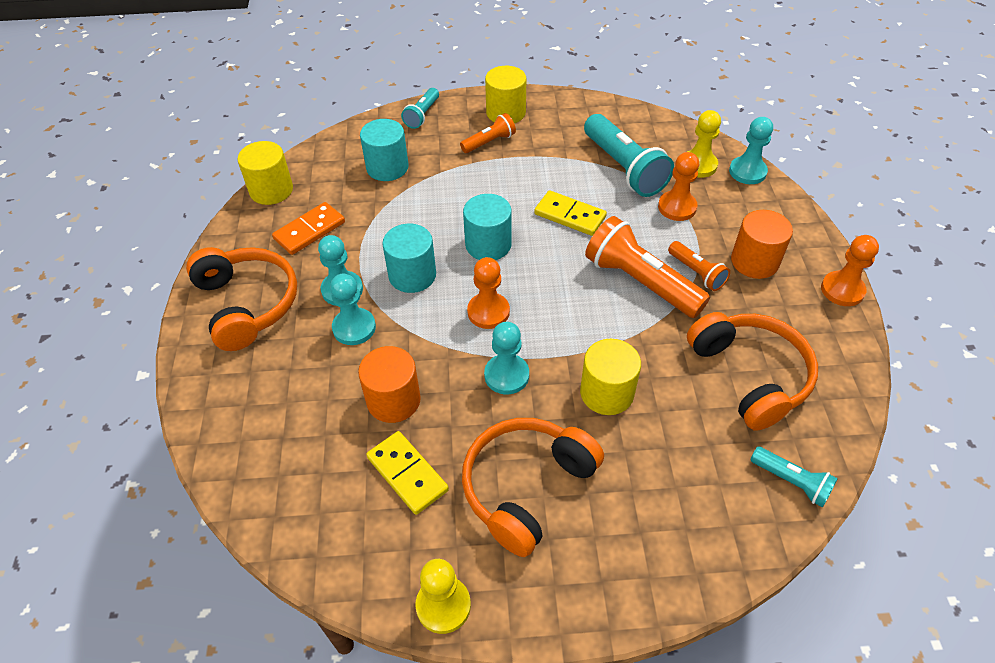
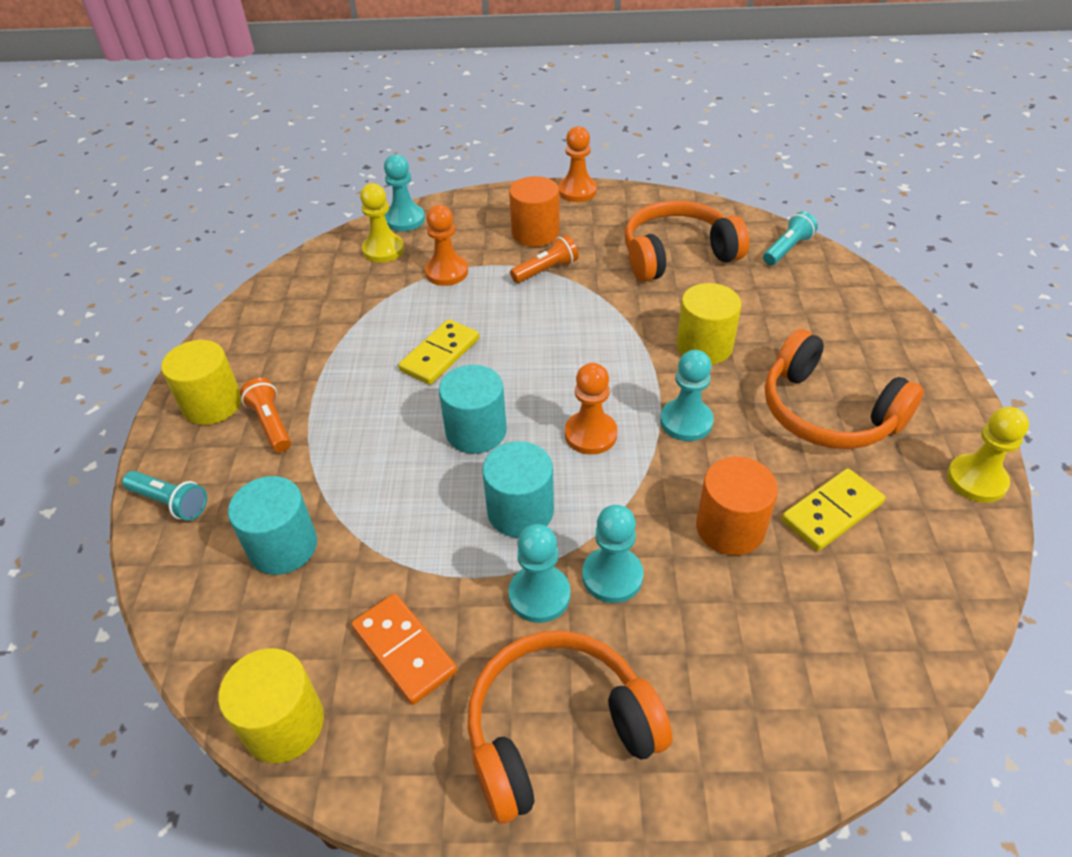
camera: 85 degrees left, 5 degrees down
turquoise flashlight [584,114,674,197] -> none
orange flashlight [585,216,710,318] -> none

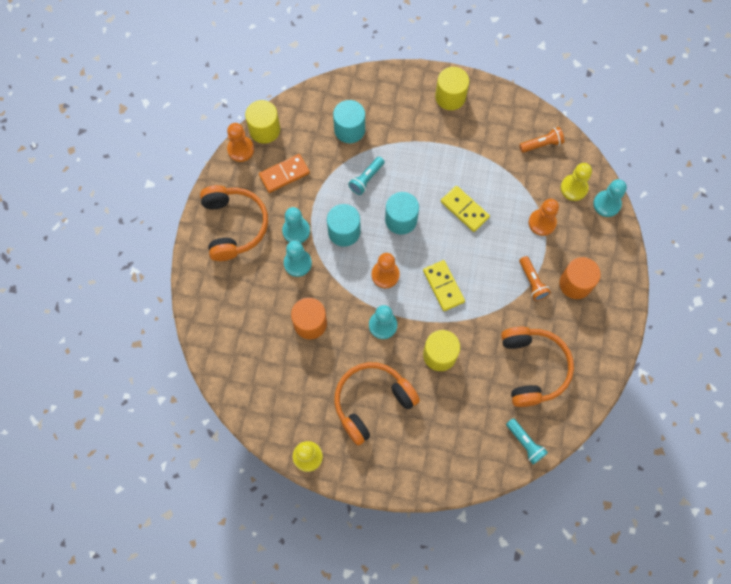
camera: 100 degrees right, 25 degrees up
turquoise flashlight [122,471,207,521] -> turquoise flashlight moved to [348,157,385,195]
orange flashlight [240,378,291,452] -> orange flashlight moved to [519,127,564,153]
orange pawn [558,126,597,202] -> orange pawn moved to [227,123,254,162]
yellow domino [781,468,885,551] -> yellow domino moved to [423,260,465,311]

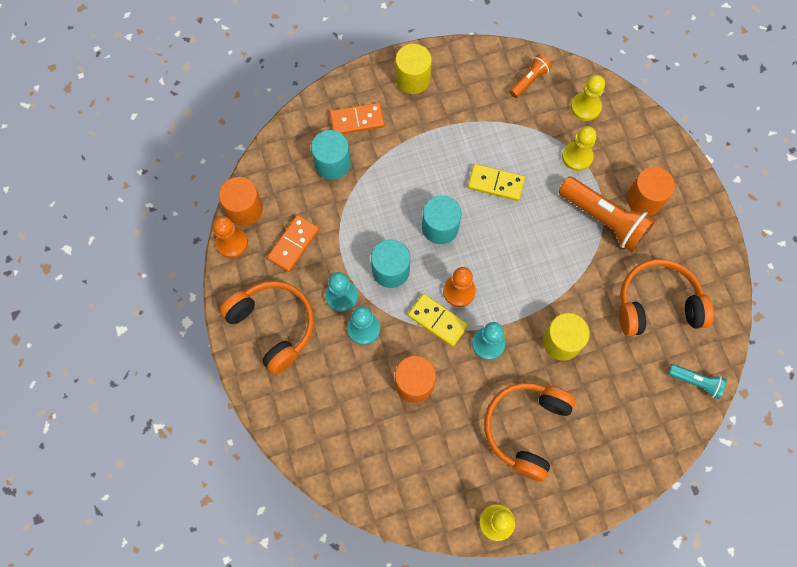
camera: 30 degrees left, 0 degrees up
yellow cylinder [245,100,280,143] -> orange cylinder [219,177,263,226]
turquoise flashlight [348,157,385,195] -> none
yellow domino [423,260,465,311] -> yellow domino moved to [408,294,469,347]
orange headphones [501,327,574,407] -> orange headphones turned 60 degrees counterclockwise [619,259,714,336]
orange flashlight [519,256,551,301] -> orange flashlight [558,177,656,253], size x1.89
orange pawn [529,199,559,236] -> yellow pawn [562,126,597,171]
turquoise pawn [593,179,627,217] -> none
none -> orange domino [330,103,385,134]

